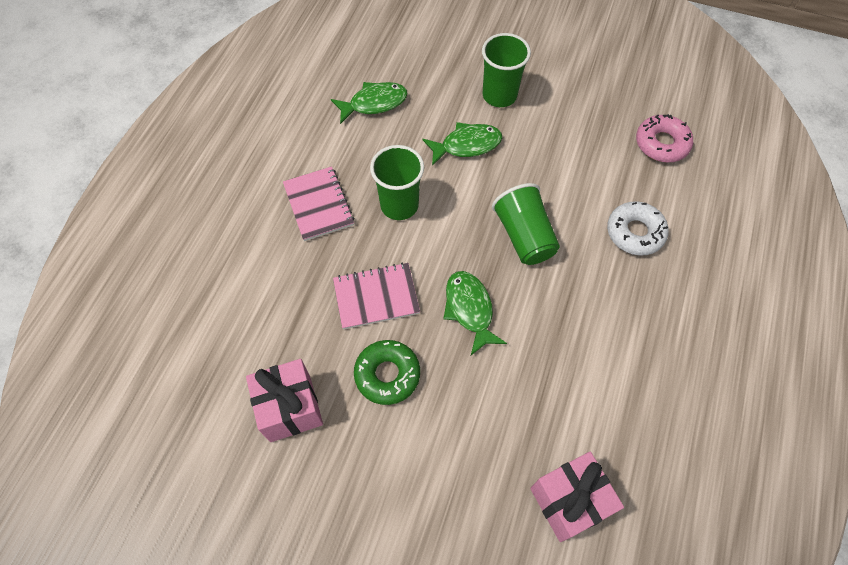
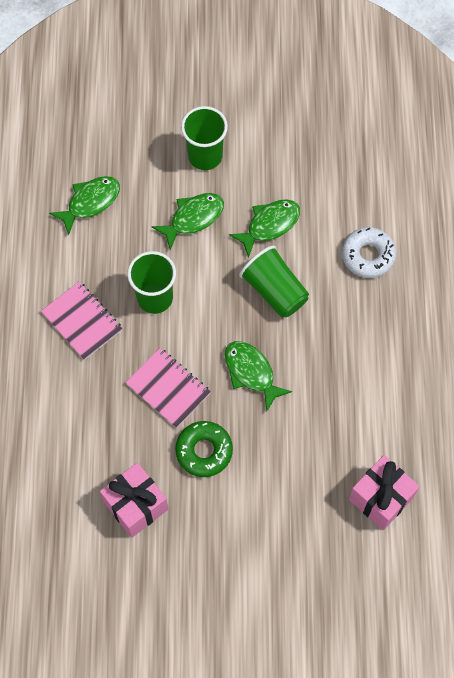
camera: 20 degrees left, 5 degrees up
pink notebook [333,263,420,329] -> pink notebook turned 75 degrees clockwise [125,348,211,428]
pink donut [636,114,693,162] -> none
none -> green fish [229,199,300,258]

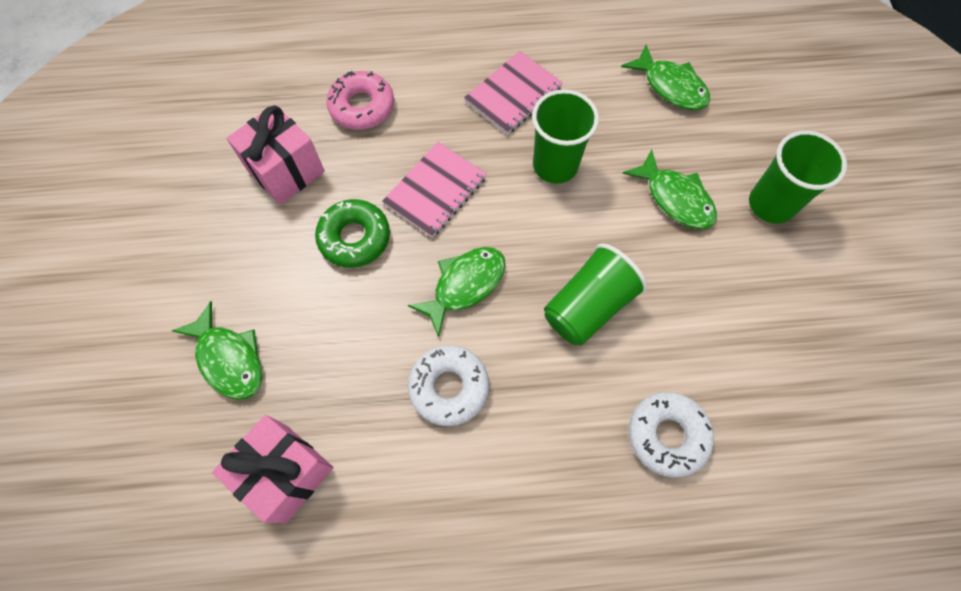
camera: 85 degrees right, 0 degrees up
green fish [229,199,300,258] -> green fish moved to [172,301,262,399]
none -> pink donut [326,71,394,130]
none -> white donut [408,345,489,426]

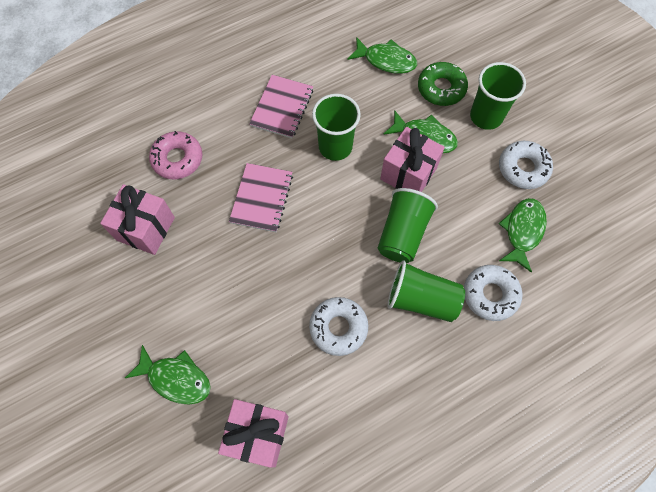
camera: 25 degrees left, 0 degrees up
green donut [315,199,390,268] -> green donut moved to [418,62,468,106]
green fish [408,247,505,337] -> green fish moved to [499,198,547,272]
none -> pink gift [380,127,445,192]
none -> green cup [387,260,465,322]
none -> white donut [499,141,553,189]

